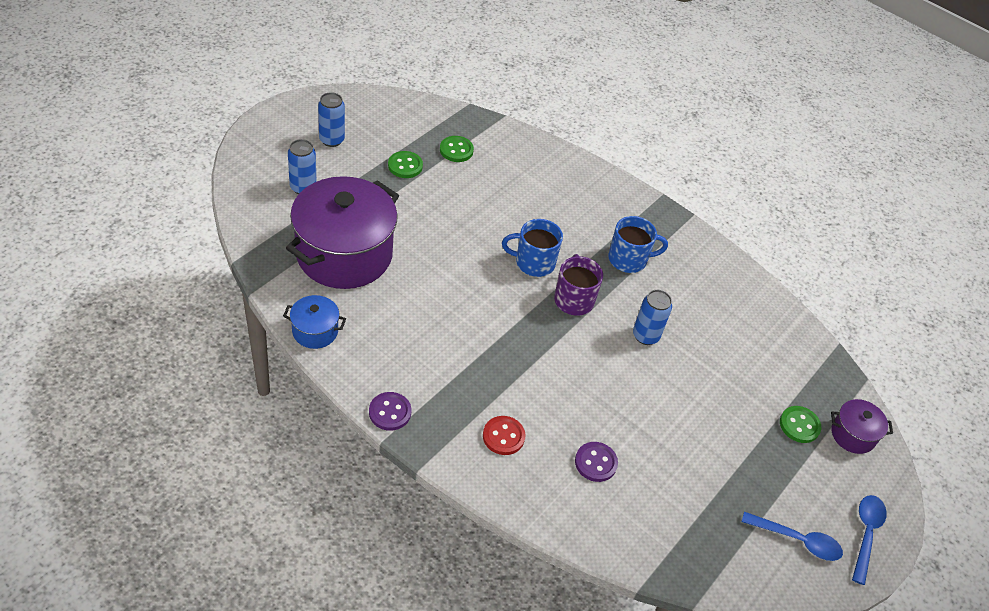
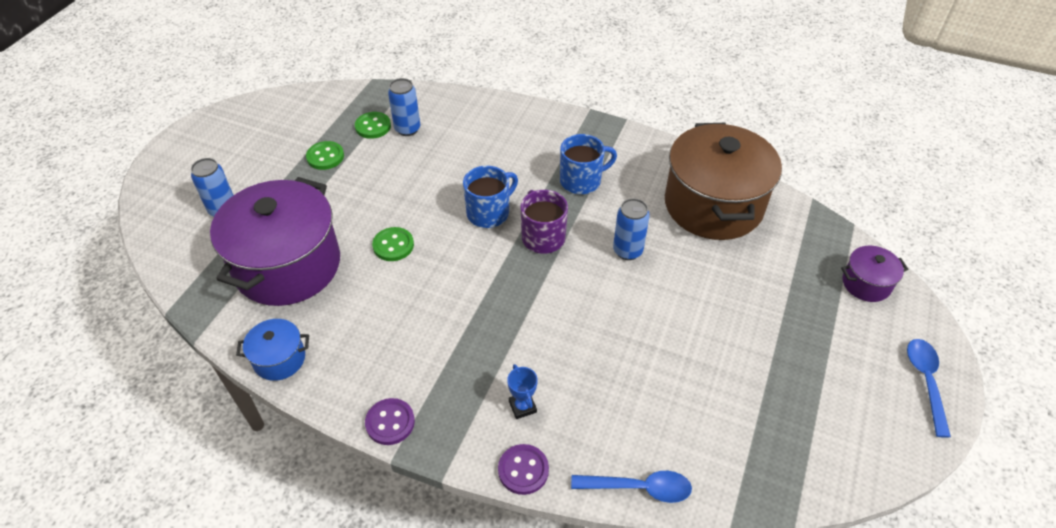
camera: 10 degrees left, 0 degrees up
blue can [318,92,345,147] -> blue can moved to [388,78,420,136]
red button [483,416,525,455] -> blue trophy [507,364,538,419]
blue mug [502,219,563,277] -> blue mug turned 150 degrees clockwise [463,166,518,228]
purple button [575,442,618,482] -> purple button moved to [498,444,549,495]
blue spoon [742,512,843,561] -> blue spoon moved to [571,471,692,503]
green button [780,406,821,443] -> green button moved to [372,227,414,261]
none -> brown pot [665,123,782,240]

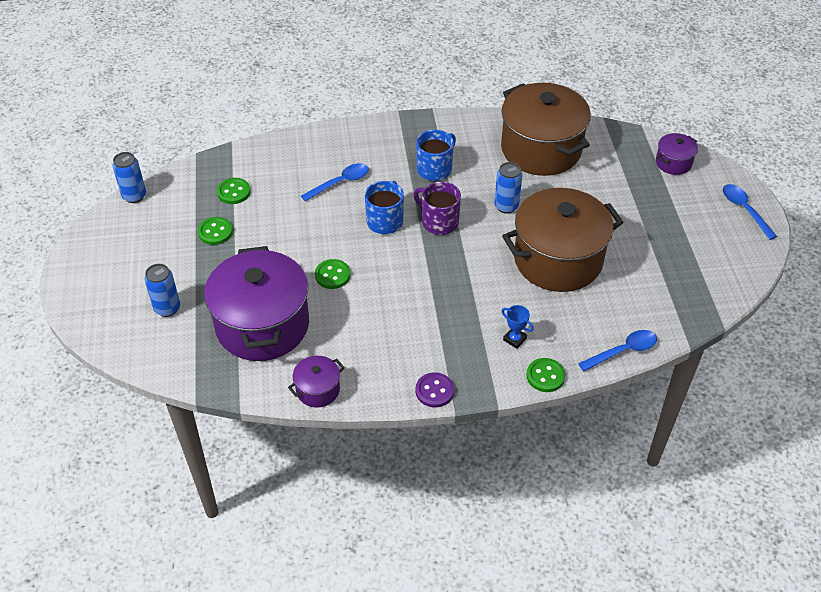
camera: 30 degrees left, 0 degrees up
blue pot [236,319,309,381] -> purple pot [288,356,345,408]
blue can [388,78,420,136] -> blue can moved to [112,152,146,203]
purple button [498,444,549,495] -> green button [526,358,565,392]
none -> blue spoon [301,163,369,201]
none -> brown pot [502,188,624,292]

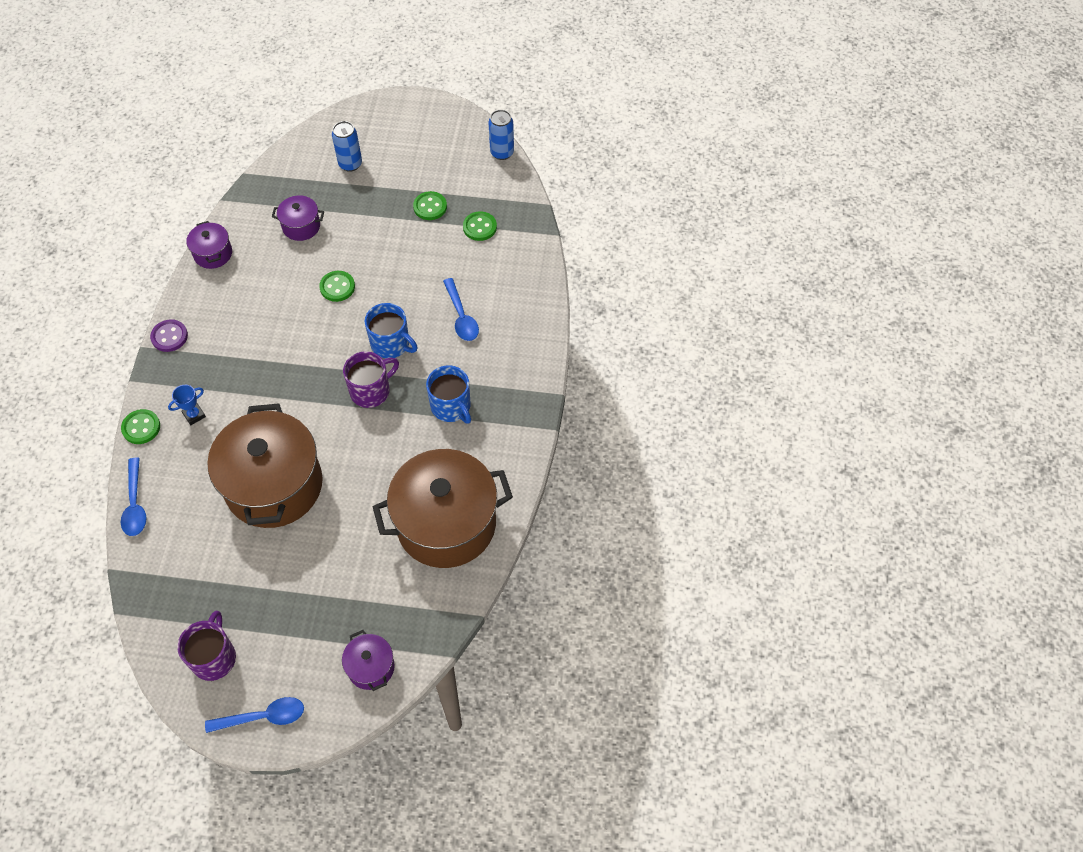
camera: 105 degrees right, 10 degrees up
purple pot [204,246,309,361] -> purple pot [272,195,324,241], size x0.45
blue can [494,162,522,214] -> none
none -> purple mug [177,611,236,681]

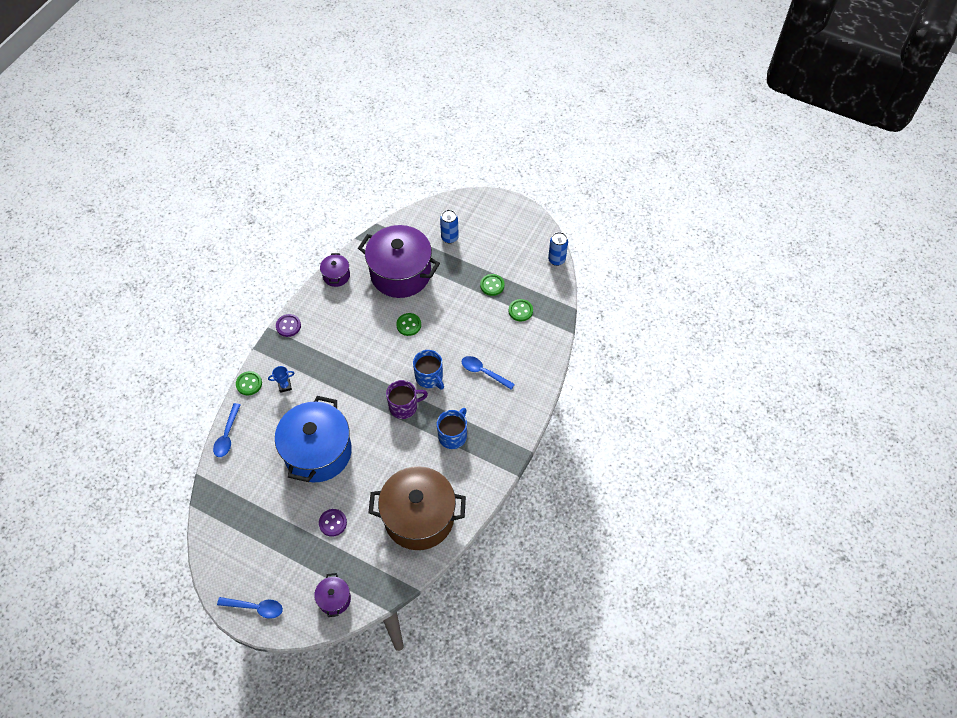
camera: 20 degrees right, 0 degrees up
purple mug [177,611,236,681] -> none
brown pot [207,403,323,528] -> blue pot [275,396,352,482]
purple pot [272,195,324,241] -> purple pot [358,225,440,298], size x2.25
blue mug [426,365,471,424] -> blue mug turned 135 degrees counterclockwise [437,408,467,449]
blue spoon [443,278,479,341] -> blue spoon turned 120 degrees clockwise [462,356,515,390]
none -> purple button [319,509,347,537]

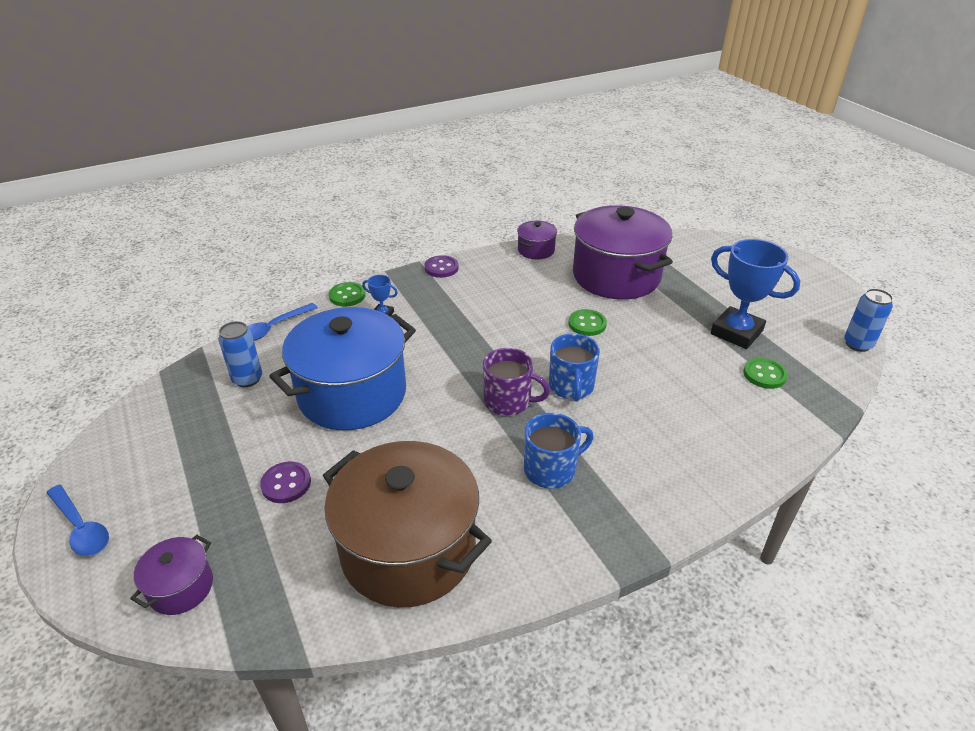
camera: 35 degrees right, 20 degrees down
blue can [440,210,459,243] -> blue can moved to [218,321,262,387]
blue spoon [462,356,515,390] -> none
green button [480,274,504,296] -> blue trophy [711,239,800,349]

